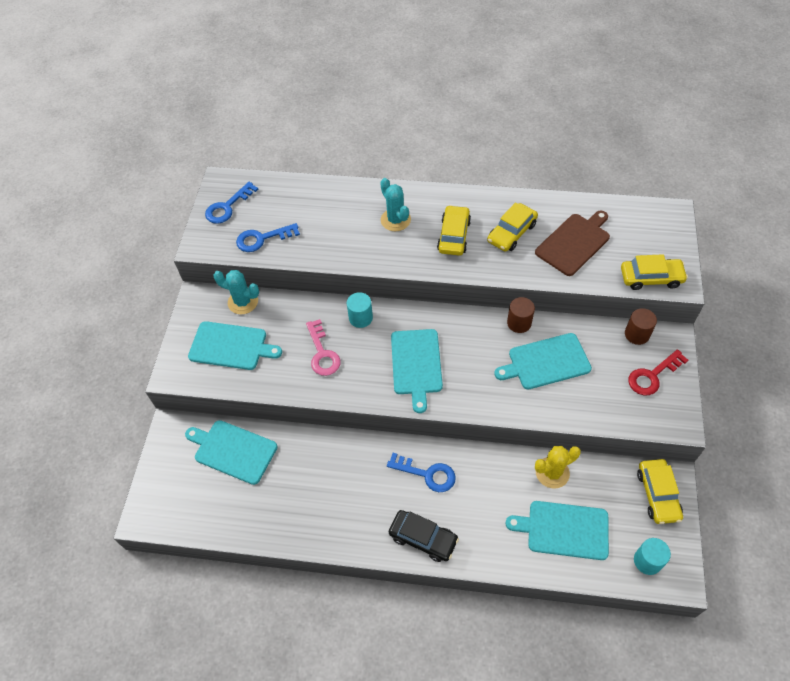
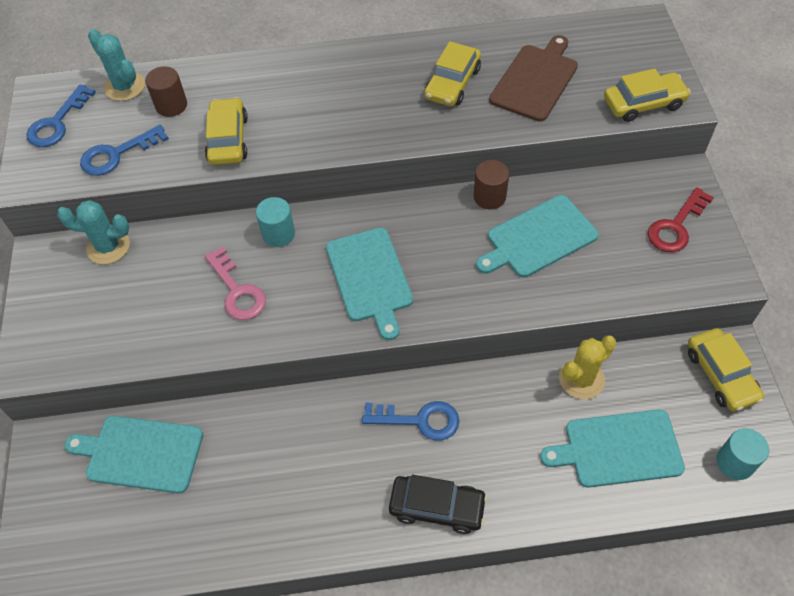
camera: 15 degrees left, 0 degrees up
turquoise cutting board [188,321,282,370] -> none
turquoise cactus [380,178,411,231] -> turquoise cactus moved to [88,29,145,101]
yellow car [437,205,471,256] -> yellow car moved to [205,97,248,165]
brown cylinder [625,308,657,345] -> brown cylinder moved to [145,66,187,117]

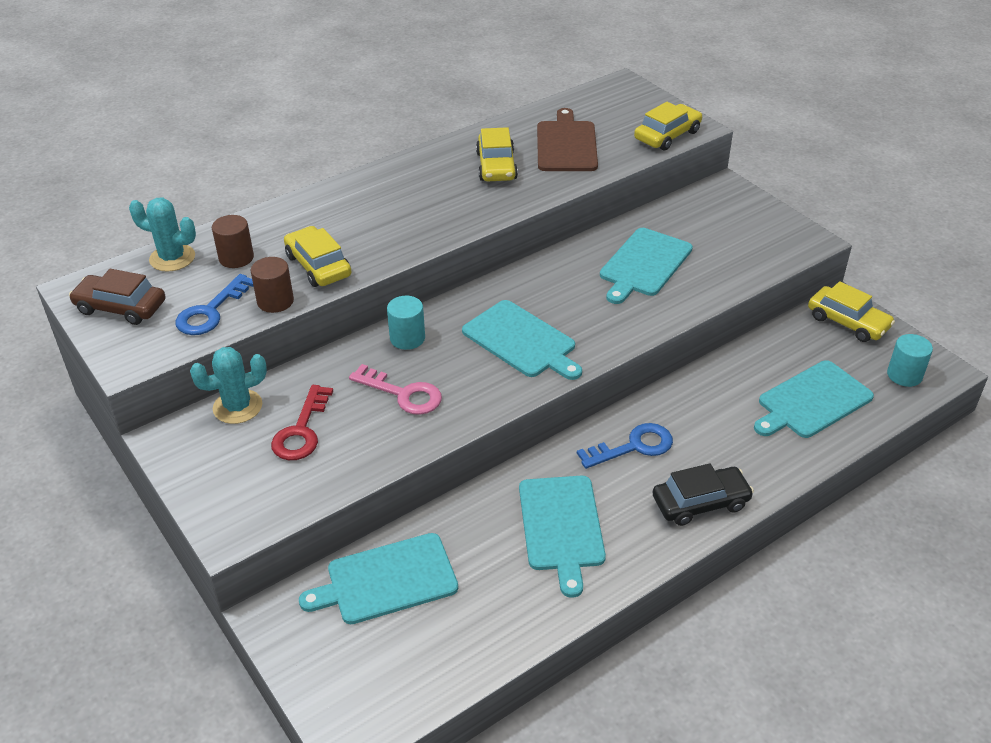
camera: 30 degrees left, 15 degrees down
blue key [26,84,96,147] -> brown car [69,269,166,325]
brown cylinder [474,160,509,209] -> brown cylinder moved to [251,257,294,313]
yellow cactus [559,335,616,399] -> none
red key [648,187,714,252] -> red key moved to [271,385,333,460]
none -> turquoise cutting board [519,476,606,598]

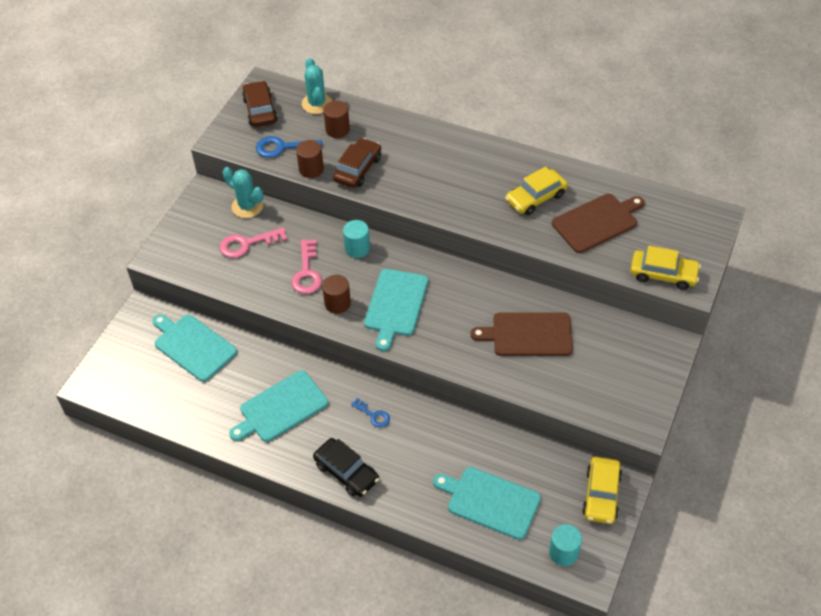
camera: 60 degrees right, 10 degrees up
red key [271,385,333,460] -> pink key [219,227,287,258]
yellow car [284,226,352,287] -> brown car [333,138,381,188]
blue key [577,423,673,469] -> blue key [351,398,390,427], size x0.60
turquoise cutting board [600,228,693,304] -> brown cutting board [470,312,573,356]
none -> brown cylinder [322,275,351,314]

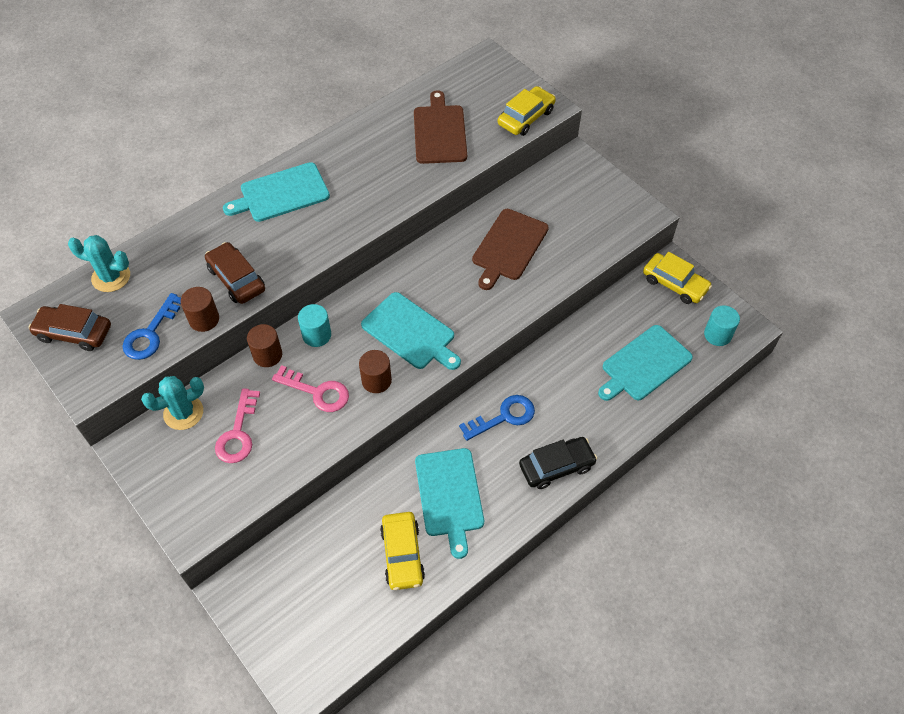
camera: 65 degrees left, 5 degrees up
turquoise cutting board [152,314,237,382] -> turquoise cutting board moved to [223,162,330,222]
brown cylinder [323,101,350,138] -> brown cylinder moved to [247,324,282,367]
blue key [351,398,390,427] -> blue key [459,395,535,441], size x1.66
yellow car [505,167,568,215] -> yellow car moved to [380,512,425,590]

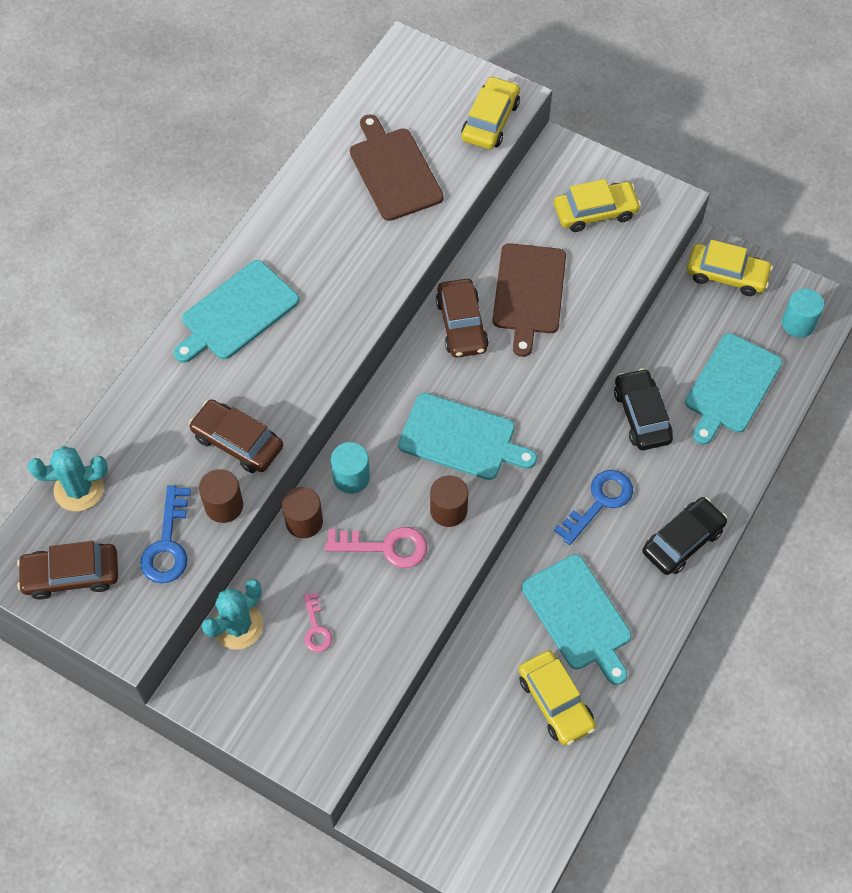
camera: 20 degrees left, 5 degrees up
pink key [215,388,260,463] -> pink key [304,593,332,652], size x0.60
none -> brown car [436,279,489,358]
none -> yellow car [554,179,641,232]
none -> black car [614,368,673,450]

